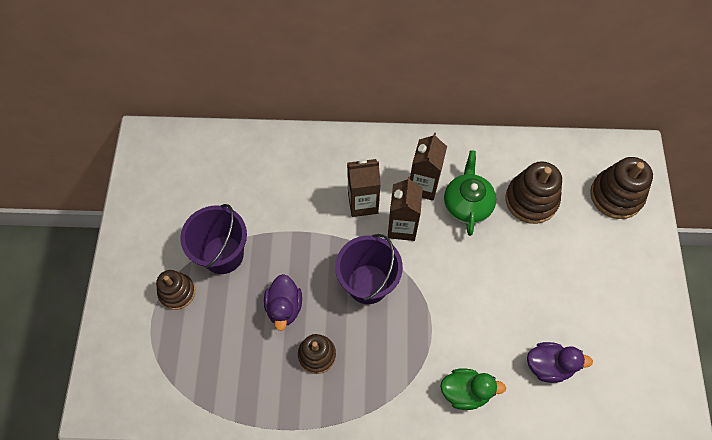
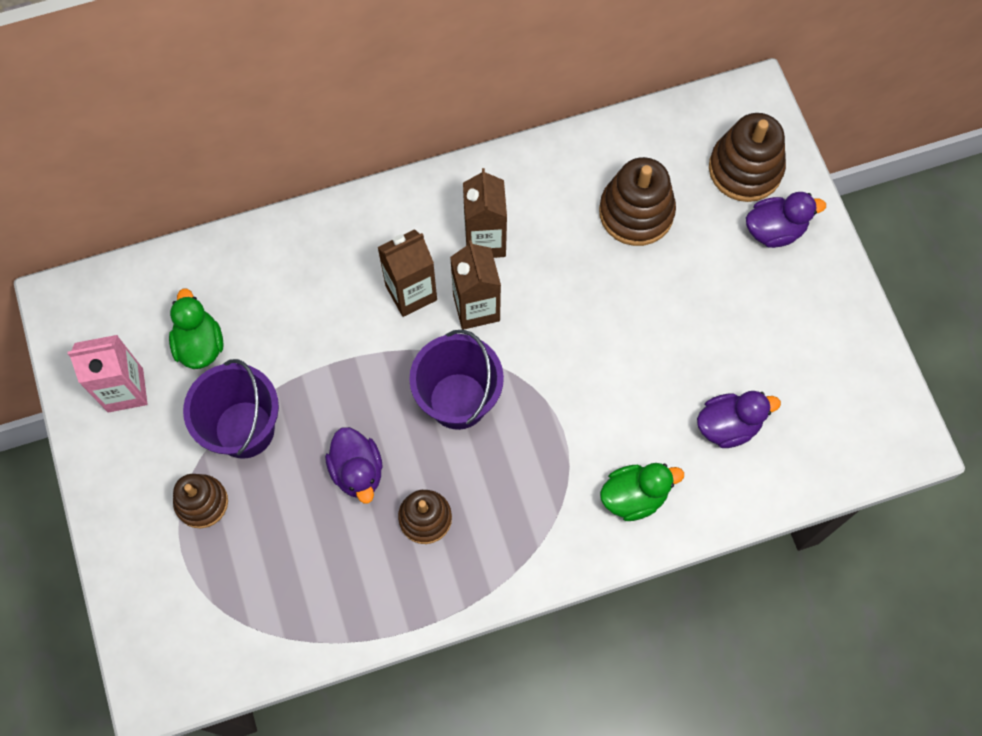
camera: 20 degrees left, 5 degrees up
green teapot [444,150,496,236] -> none
none -> pink carton [68,335,147,412]
none -> green duck [169,288,224,369]
none -> purple duck [746,192,826,248]

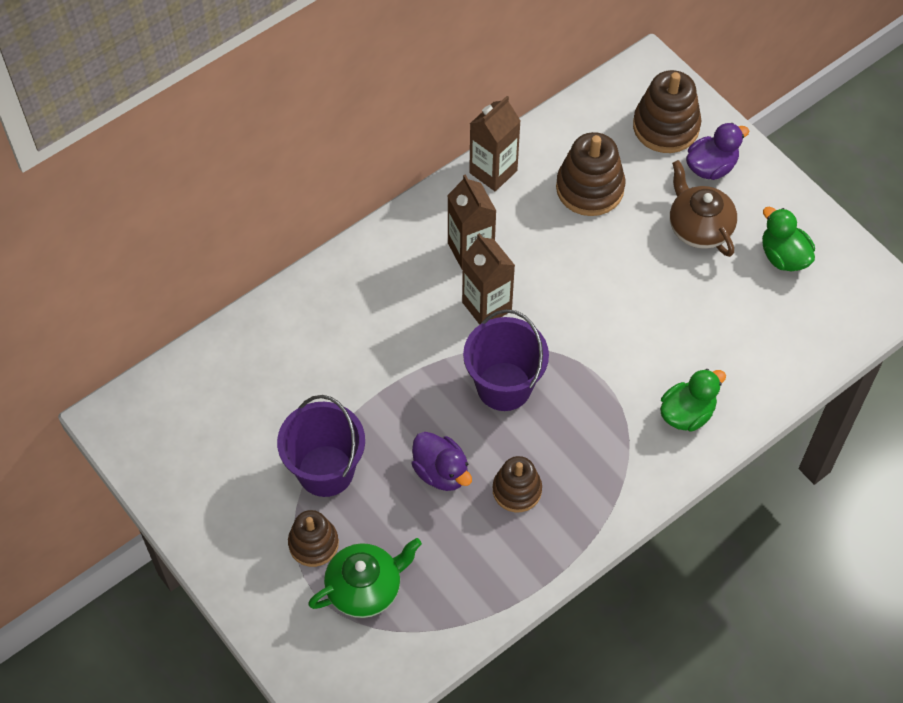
camera: 20 degrees left, 10 degrees down
pink carton [68,335,147,412] -> none
green duck [169,288,224,369] -> green duck moved to [762,207,815,271]
brown carton [377,229,437,317] -> brown carton moved to [469,96,521,191]
purple duck [697,391,781,448] -> none
none -> green teapot [308,538,422,618]
none -> brown teapot [670,160,737,257]

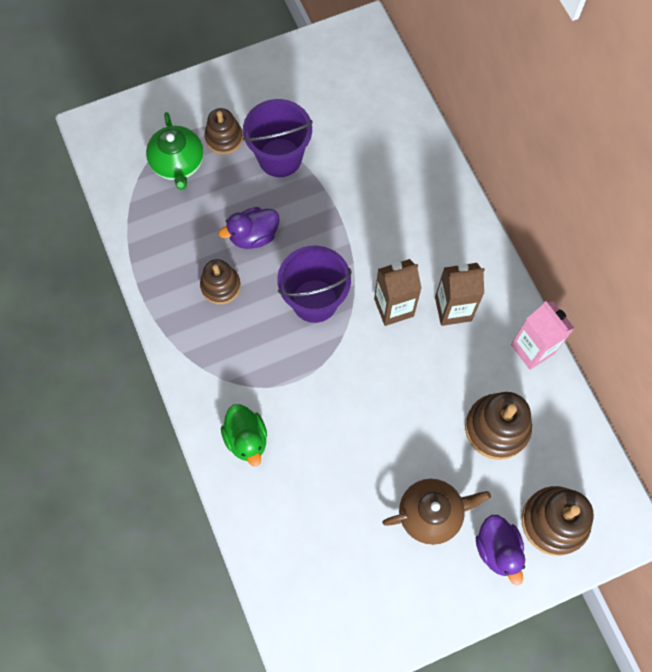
camera: 105 degrees right, 10 degrees up
brown carton [469,96,521,191] -> pink carton [511,301,575,370]
green duck [762,207,815,271] -> none

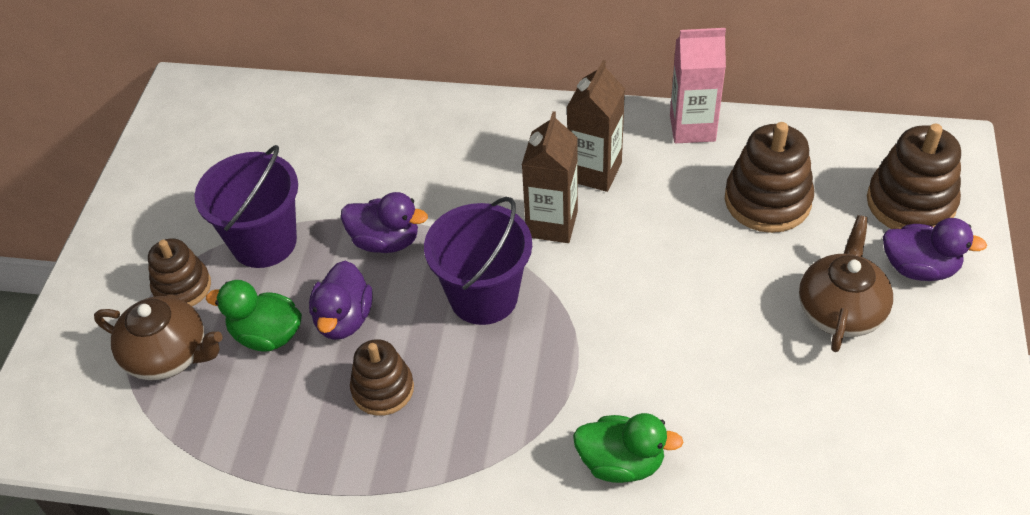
camera: 55 degrees left, 20 degrees down
green teapot [146,112,204,190] -> brown teapot [94,296,223,380]
none -> green duck [206,280,302,352]
none -> purple duck [341,192,428,253]

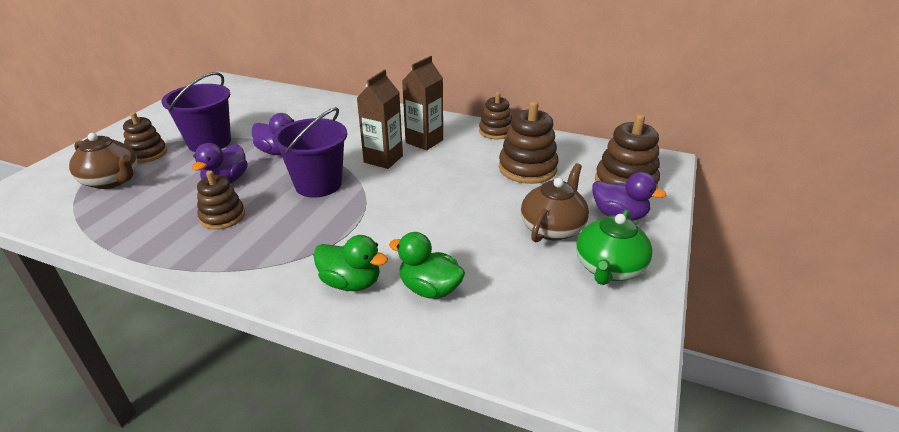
camera: 10 degrees right, 15 degrees down
green duck [206,280,302,352] -> green duck moved to [389,232,465,299]
pink carton [670,28,726,143] -> brown stacking toy [479,92,512,139]
none -> green teapot [576,209,652,285]

